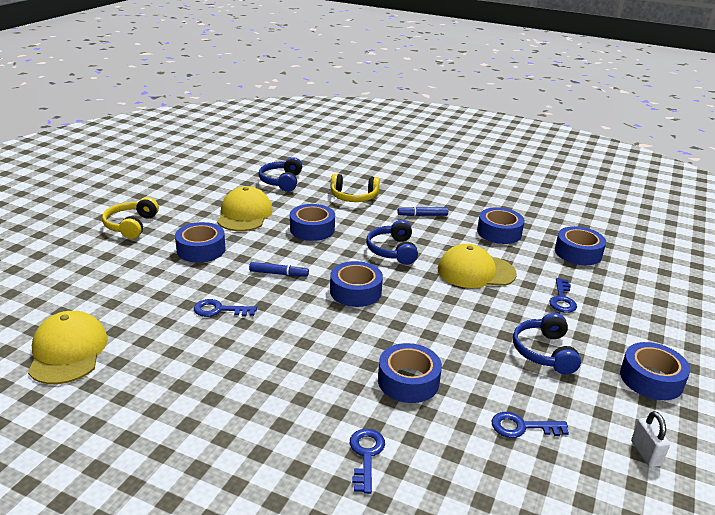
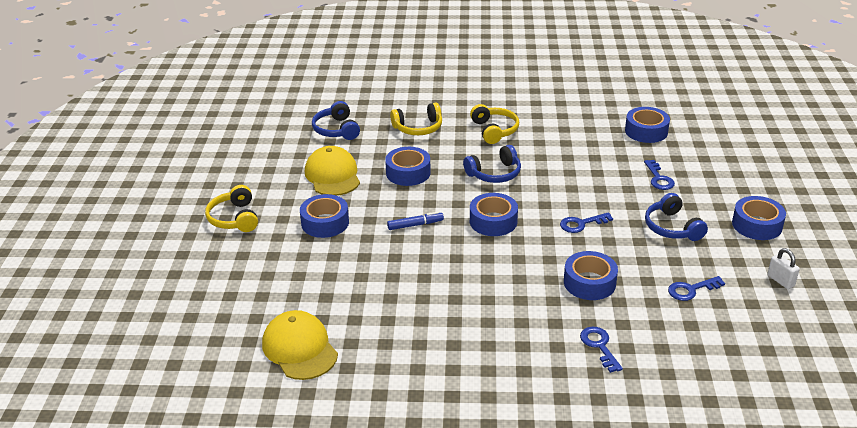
camera: 20 degrees left, 5 degrees up
blue key [194,299,257,317] -> blue key moved to [560,212,613,233]
blue headphones [366,220,418,265] -> blue headphones turned 90 degrees counterclockwise [463,145,521,183]
blue marker [398,206,448,216] -> yellow headphones [470,104,519,144]
yellow cap [438,244,517,288] -> none
blue tape [477,207,525,244] -> none

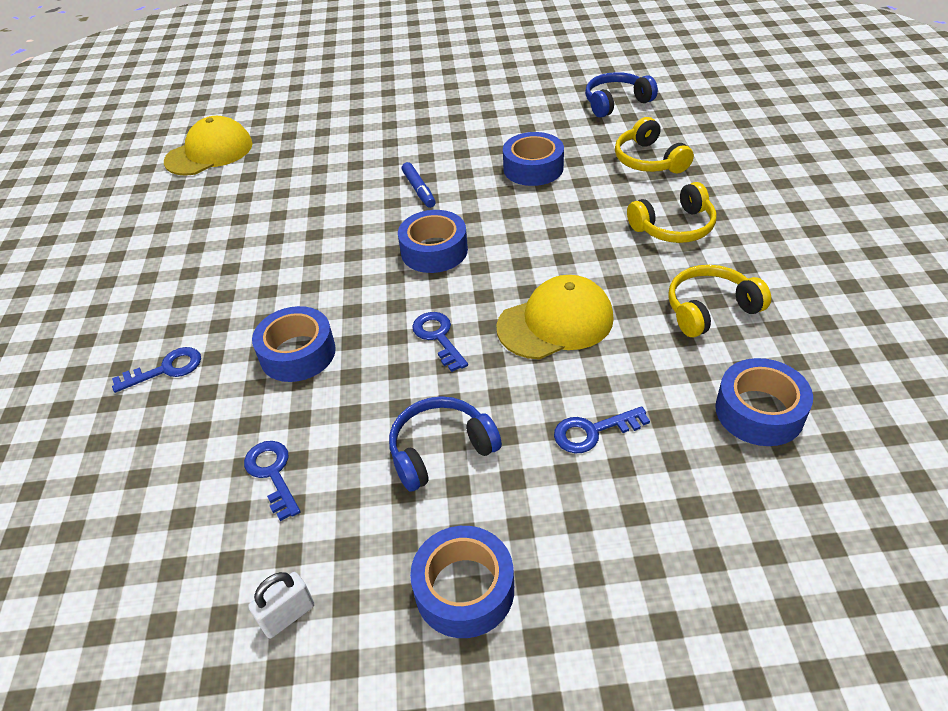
camera: 85 degrees right, 10 degrees up
yellow headphones [205,185,258,232] -> yellow headphones moved to [668,265,771,337]
blue tape [300,194,349,238] -> none
yellow cap [305,146,360,196] -> yellow cap moved to [496,275,614,359]
blue headphones [463,145,521,183] -> none

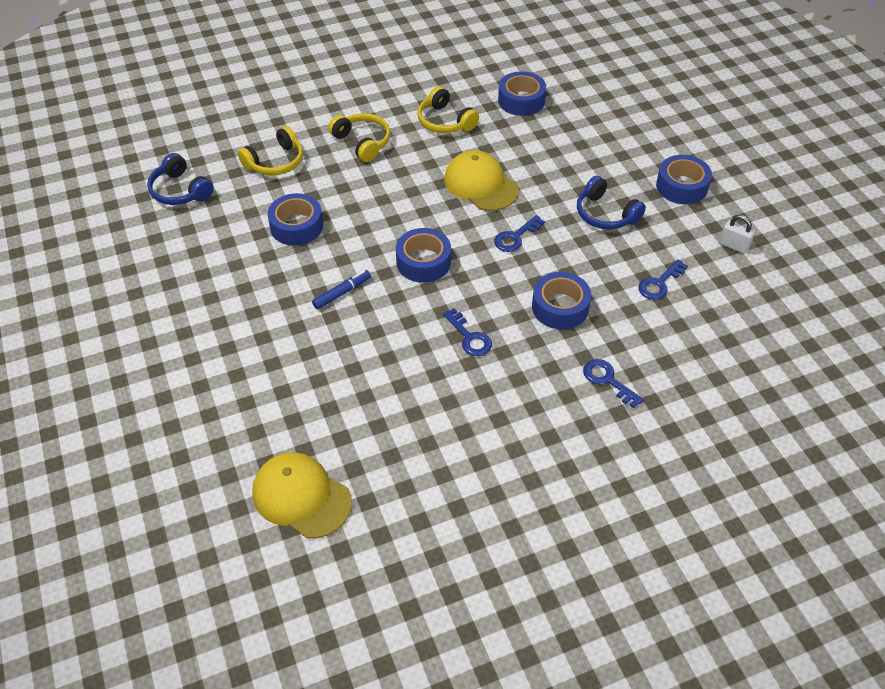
camera: 110 degrees left, 5 degrees up
blue key [554,406,650,453] -> blue key moved to [443,308,492,356]

